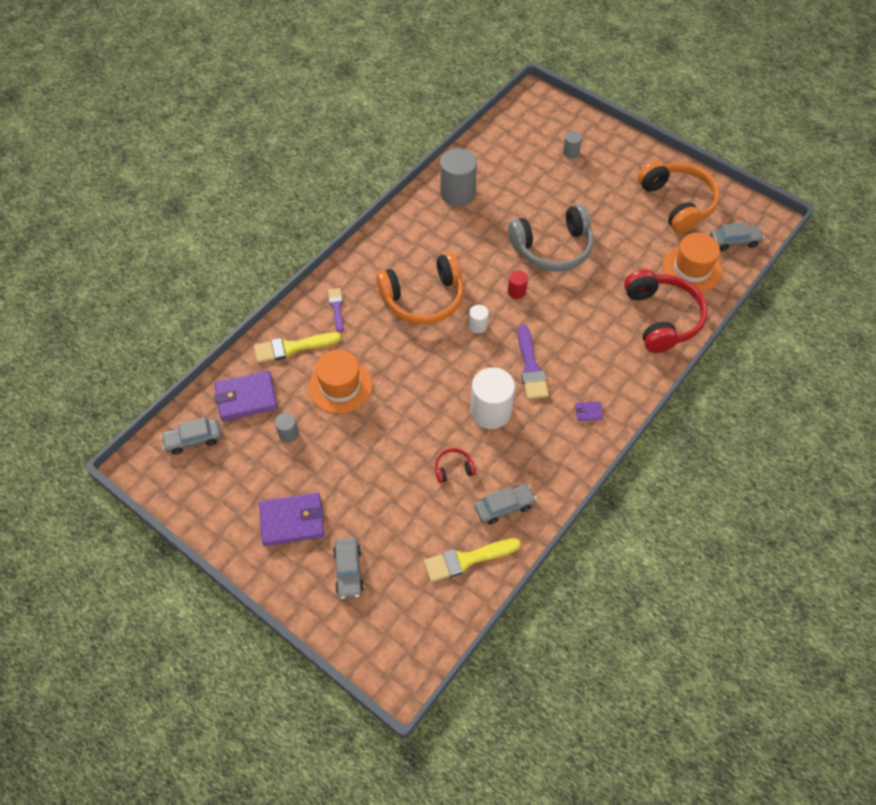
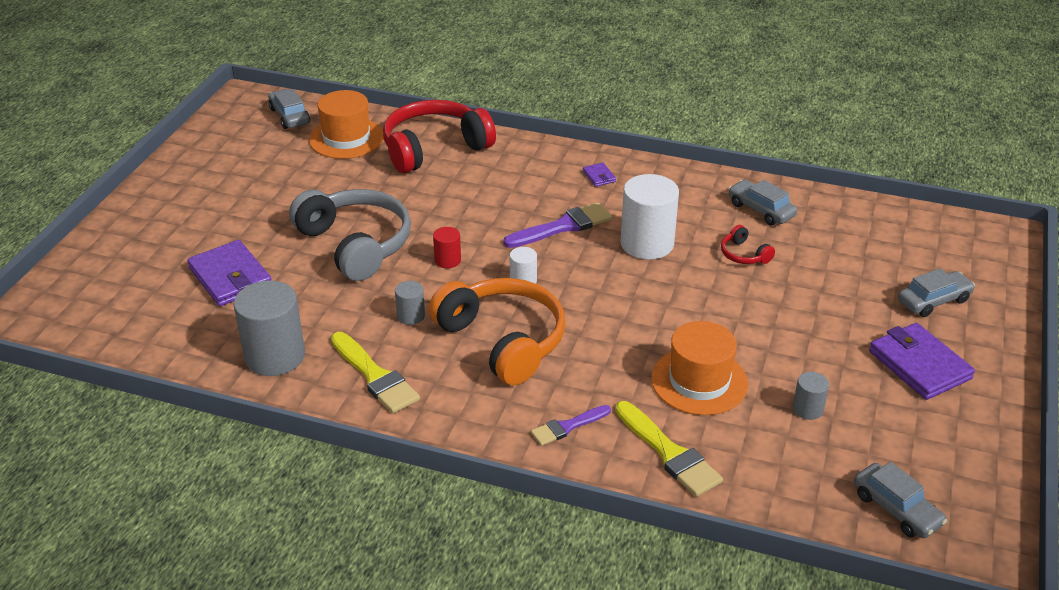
camera: 110 degrees left, 20 degrees down
purple wallet [214,371,278,421] -> purple wallet moved to [187,240,271,306]
yellow brush [424,538,521,582] -> yellow brush moved to [331,332,420,413]
grey cylinder [563,131,582,158] -> grey cylinder moved to [395,281,425,325]
orange headphones [638,161,720,234] -> none

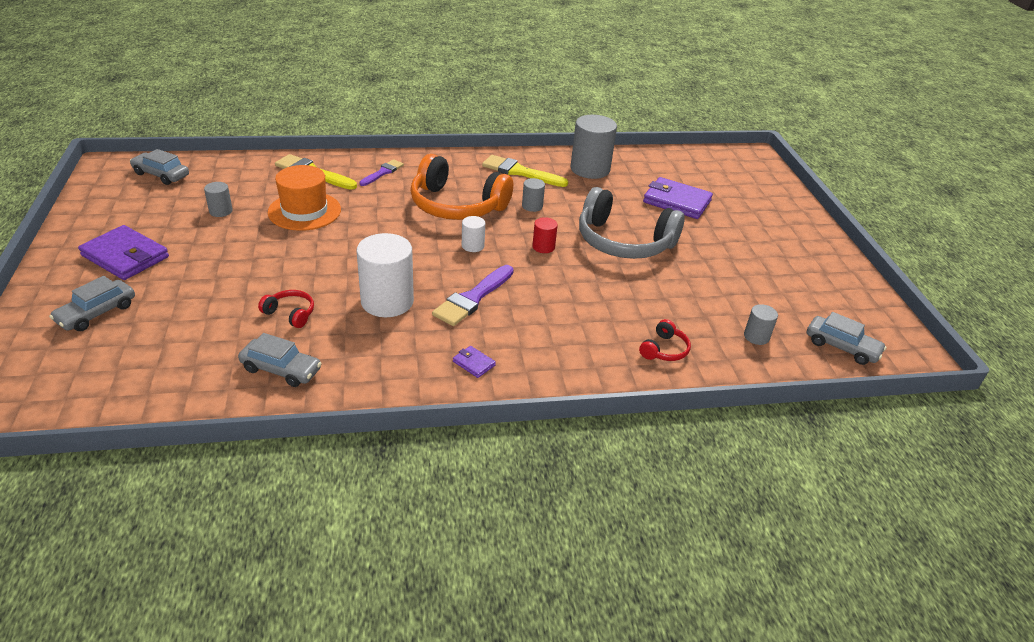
camera: 150 degrees right, 0 degrees up
orange hat [309,90,384,159] -> grey cylinder [744,304,778,345]
red headphones [383,100,496,173] -> red headphones [639,319,691,361], size x0.42

